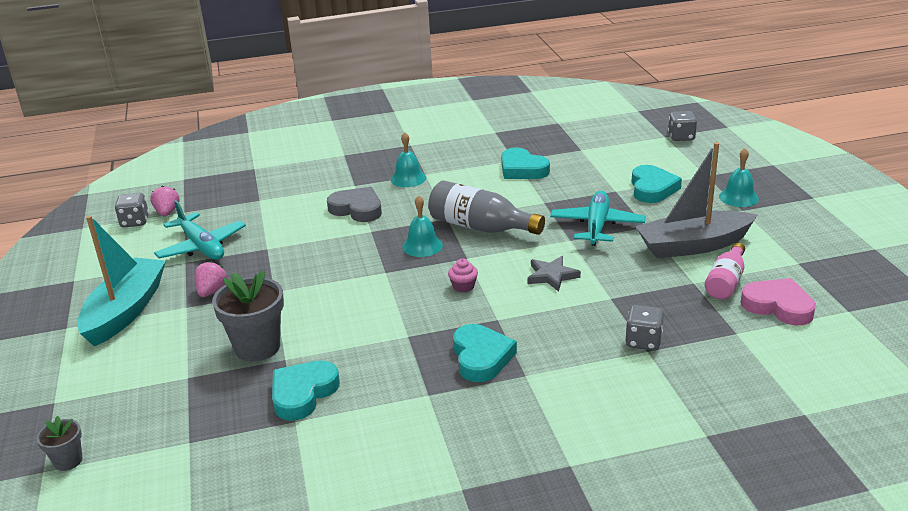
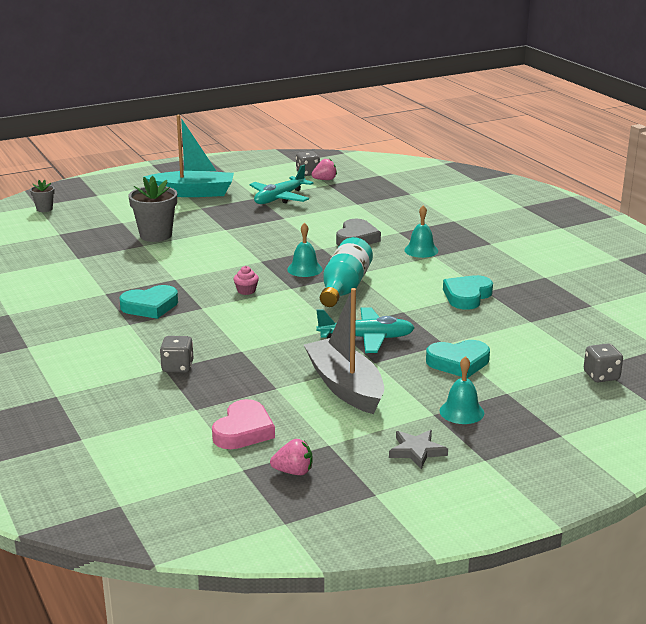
camera: 75 degrees right, 5 degrees down
pink strawberry [195,261,227,297] -> pink strawberry moved to [270,439,313,475]
turquoise heart [272,360,340,421] -> none
grey bottle [428,180,545,235] -> turquoise bottle [320,237,373,307]
grey star [527,256,581,292] -> grey star moved to [389,430,448,469]
pink bottle [705,243,745,299] -> none

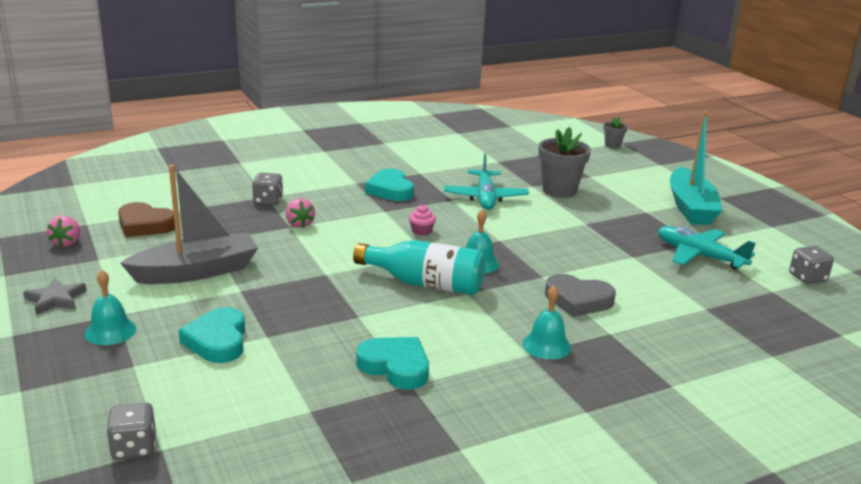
camera: 90 degrees right, 0 degrees up
pink heart [212,399,275,449] -> brown heart [118,202,175,237]
pink strawberry [312,159,337,180] -> pink strawberry moved to [286,198,315,228]
turquoise plane [316,307,415,353] -> turquoise plane moved to [444,154,529,210]

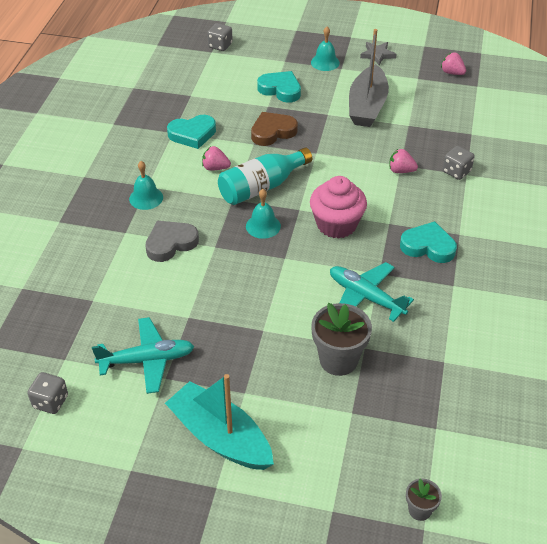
camera: 130 degrees right, 20 degrees up
brown heart [118,202,175,237] -> brown heart moved to [251,112,298,146]
pink cupcake [409,205,436,236] -> pink cupcake [310,176,367,239], size x2.34
none -> pink strawberry [202,146,231,171]

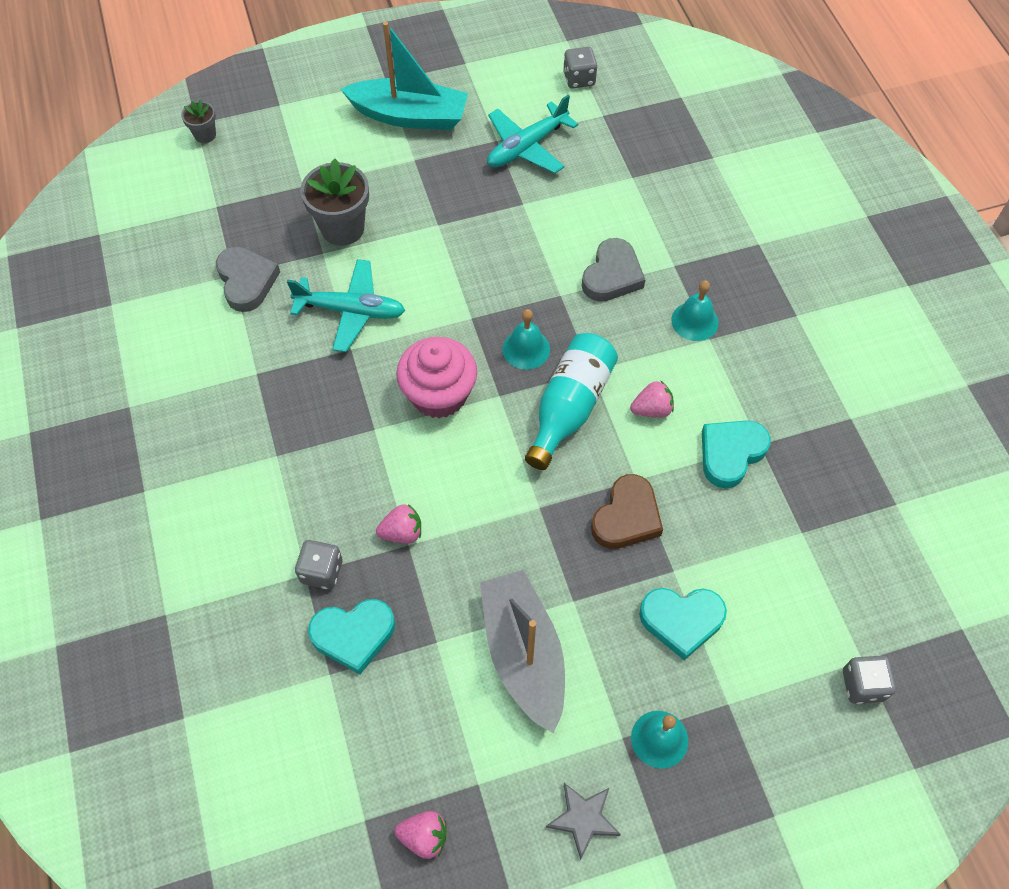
camera: 150 degrees right, 15 degrees up
turquoise heart [400,221,457,263] -> turquoise heart moved to [308,599,395,675]
none -> grey heart [216,246,280,312]

